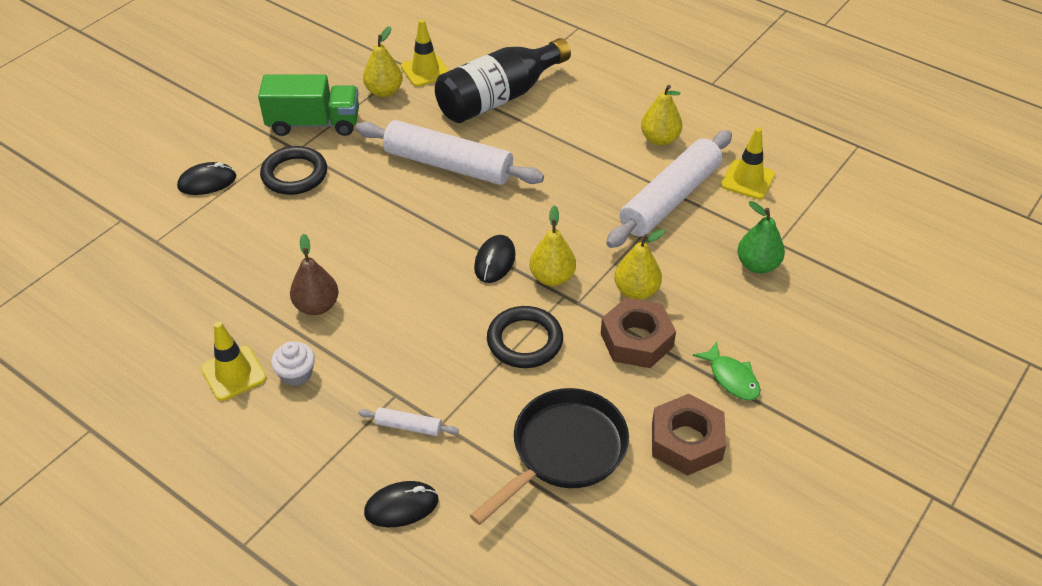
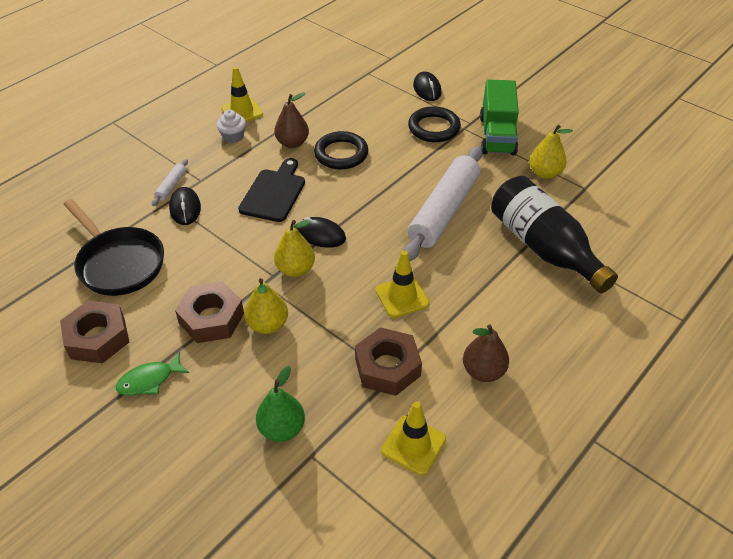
camera: 95 degrees right, 0 degrees up
black mouse [364,481,439,527] -> black mouse moved to [169,187,201,225]
yellow traffic cone [401,19,449,87] -> yellow traffic cone moved to [375,250,430,318]
black ring [487,306,563,368] -> black ring moved to [314,131,368,169]
white rolling pin [606,130,732,248] -> brown nut [355,327,422,396]
yellow pear [641,85,682,146] -> brown pear [463,324,509,382]
none -> black cutting board [238,158,305,222]

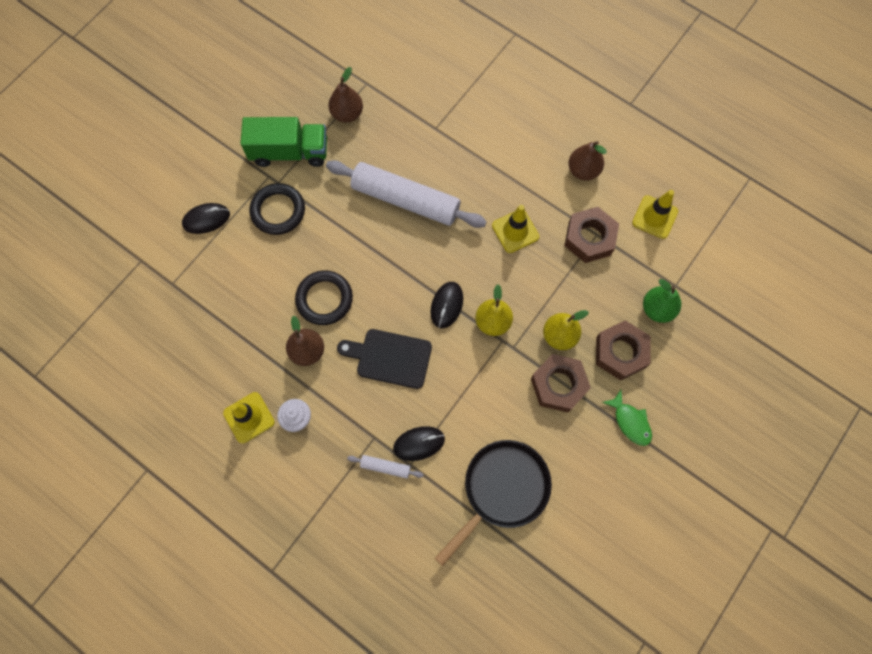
camera: 95 degrees left, 25 degrees up
brown nut [60,301,129,364] -> brown nut moved to [596,320,651,380]
black bottle [491,176,618,293] -> none
yellow pear [530,125,573,179] -> brown pear [329,67,363,123]

